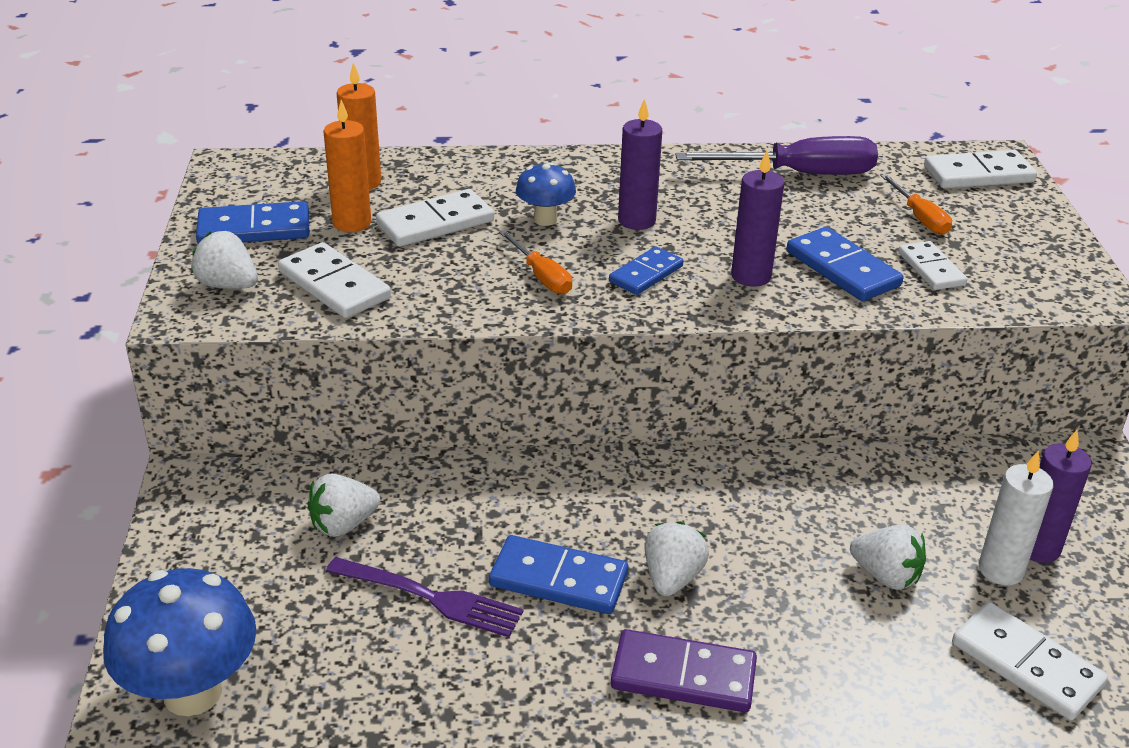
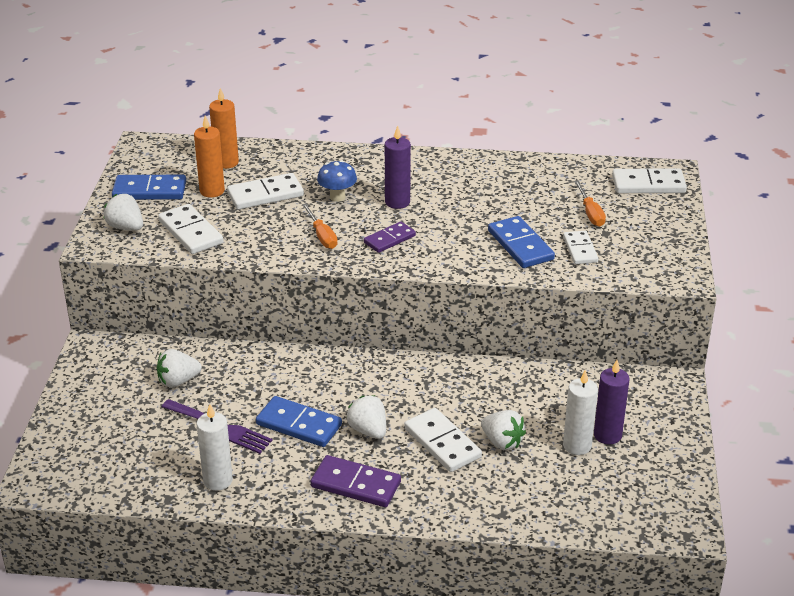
camera: 10 degrees right, 0 degrees up
blue mushroom [103,568,256,716] -> none
blue domino [609,247,683,295] -> purple domino [364,221,416,253]
white strawberry [644,521,709,596] -> white strawberry turned 60 degrees counterclockwise [346,395,386,439]
purple screwdriver [675,136,878,175] -> none
purple candle [731,151,784,287] -> none
white domino [952,602,1108,720] -> white domino moved to [404,408,482,472]
none -> white candle [197,404,233,491]

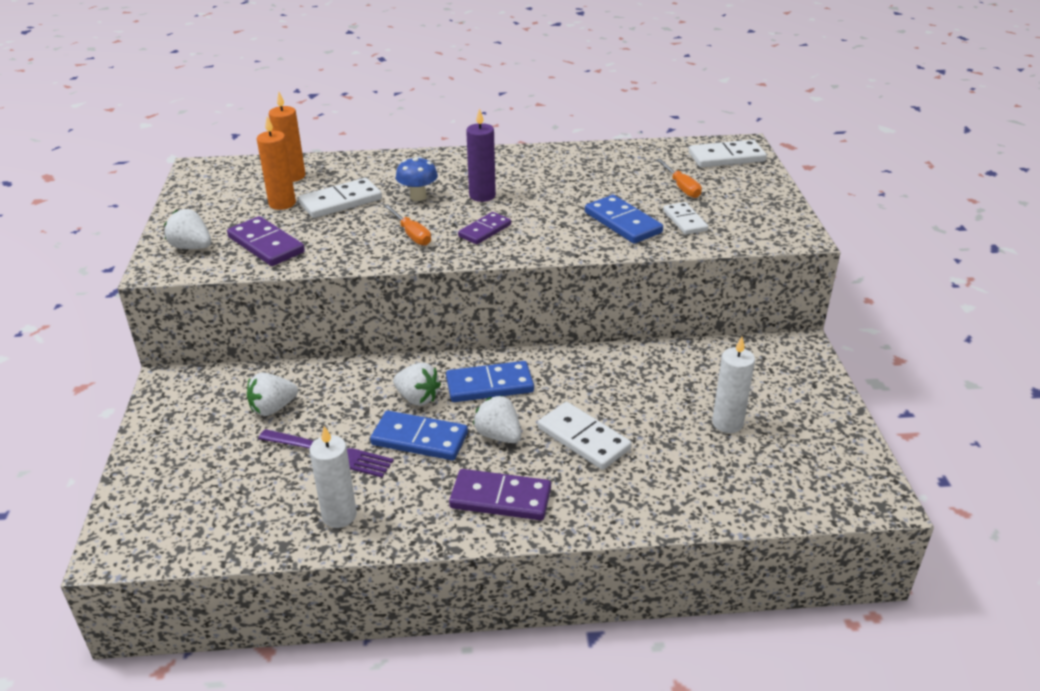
camera: 10 degrees left, 0 degrees up
blue domino [112,175,186,200] -> blue domino moved to [446,361,534,402]
white domino [158,204,223,254] -> purple domino [227,216,305,266]
white strawberry [481,410,526,450] -> white strawberry moved to [393,363,441,406]
purple candle [594,360,630,444] -> none

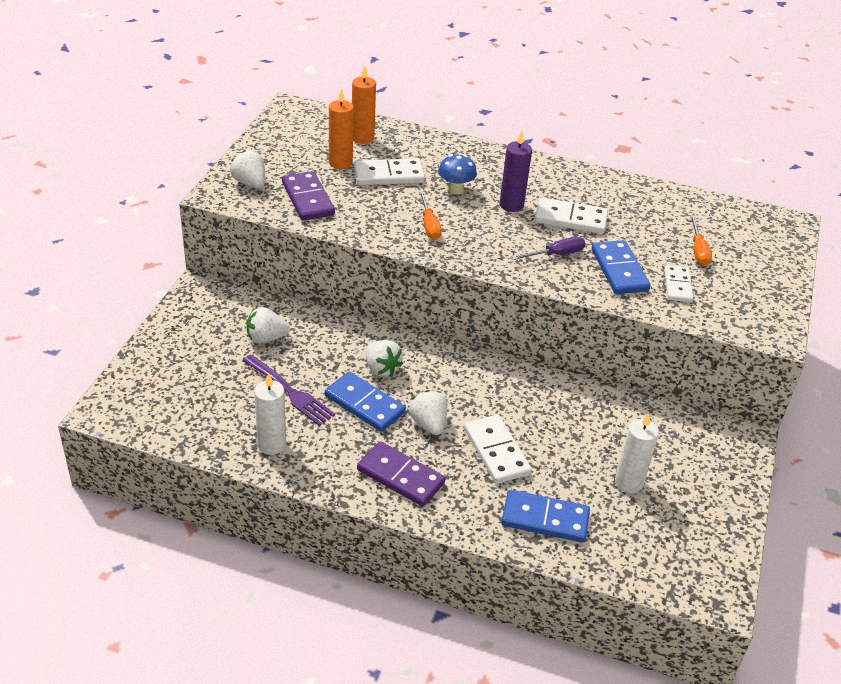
camera: 20 degrees right, 5 degrees up
blue domino [446,361,534,402] -> blue domino moved to [501,490,590,542]
purple domino [458,212,511,244] -> none
white domino [689,140,767,167] -> white domino moved to [534,197,608,234]
none -> purple screwdriver [512,237,585,260]

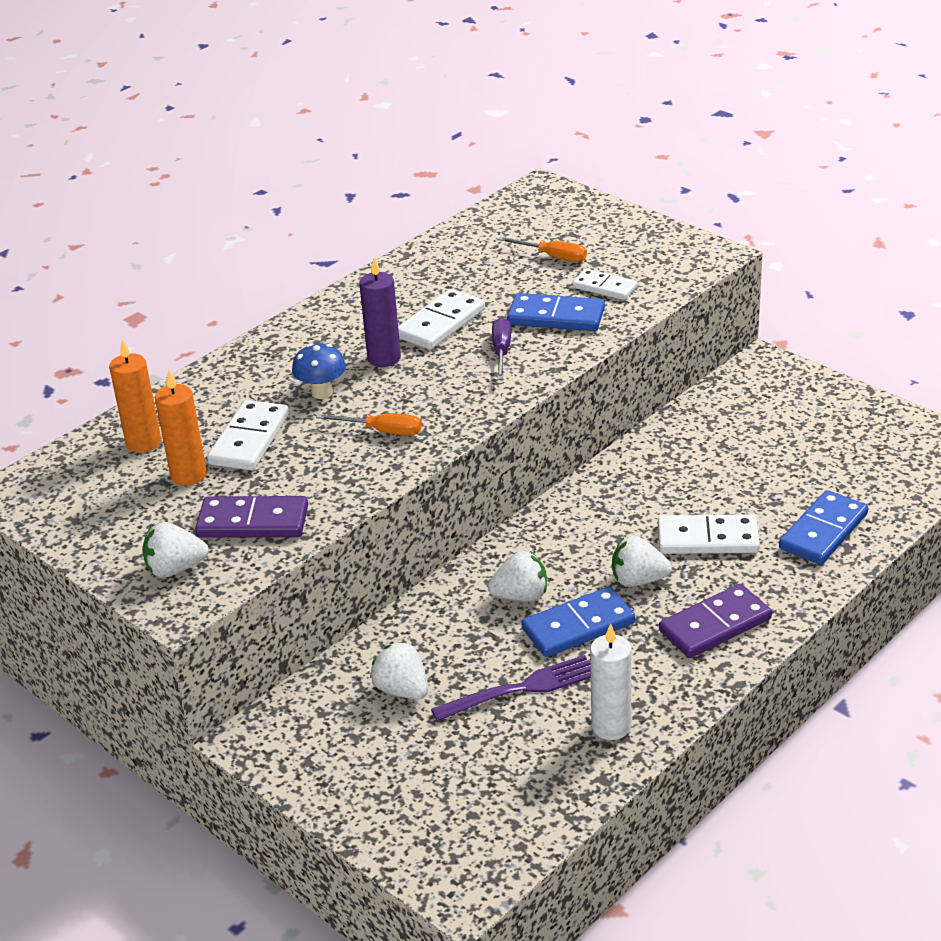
camera: 60 degrees left, 5 degrees down
white strawberry [247,307,290,344] -> white strawberry turned 120 degrees clockwise [370,641,428,699]
white candle [615,413,659,493] -> none

